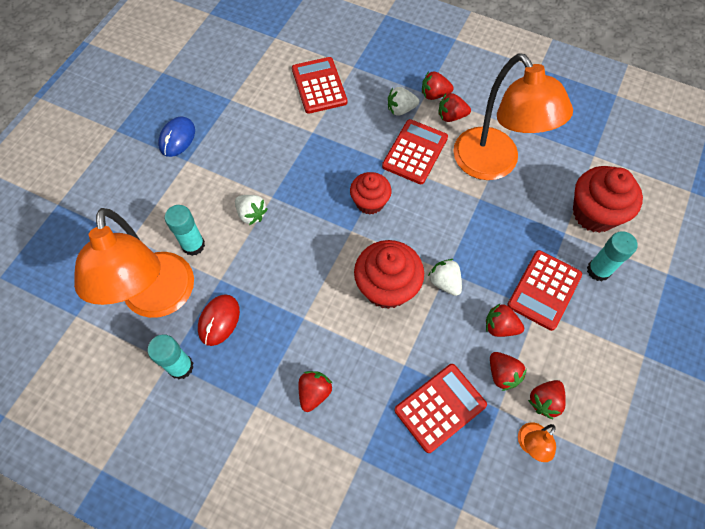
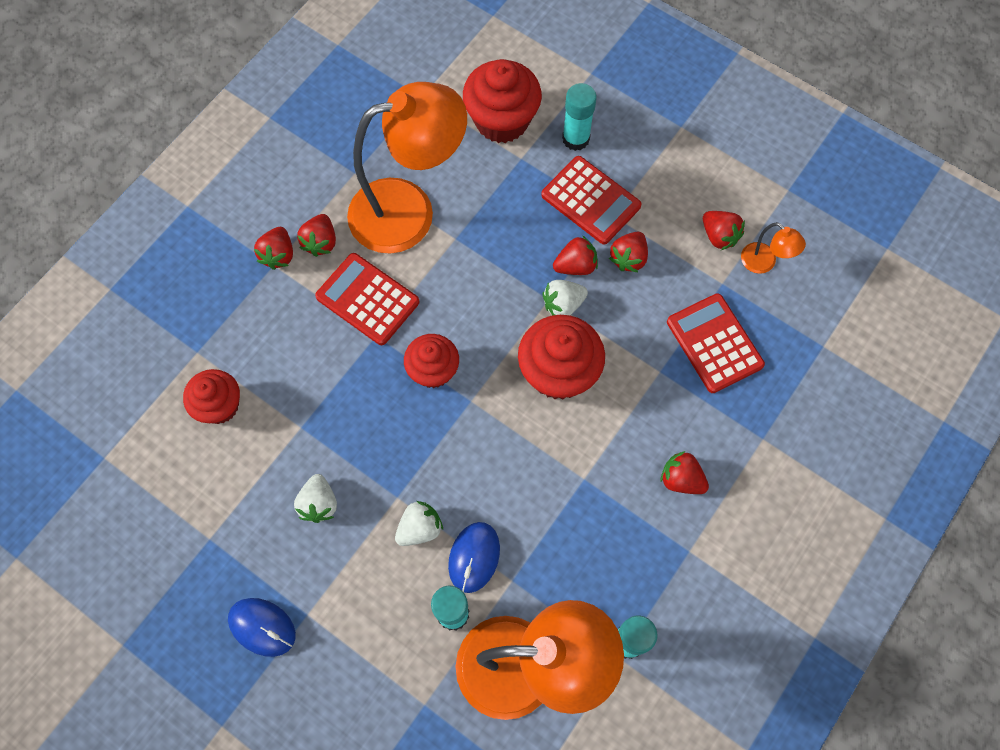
camera: 80 degrees left, 5 degrees up
red mouse [198,294,240,346] -> none
red calculator [292,57,347,114] -> red cupcake [183,369,240,424]
white strawberry [388,87,419,116] -> white strawberry moved to [294,474,337,523]
red strawberry [490,352,527,391] -> red strawberry moved to [553,235,598,275]
none -> blue mouse [448,522,500,593]

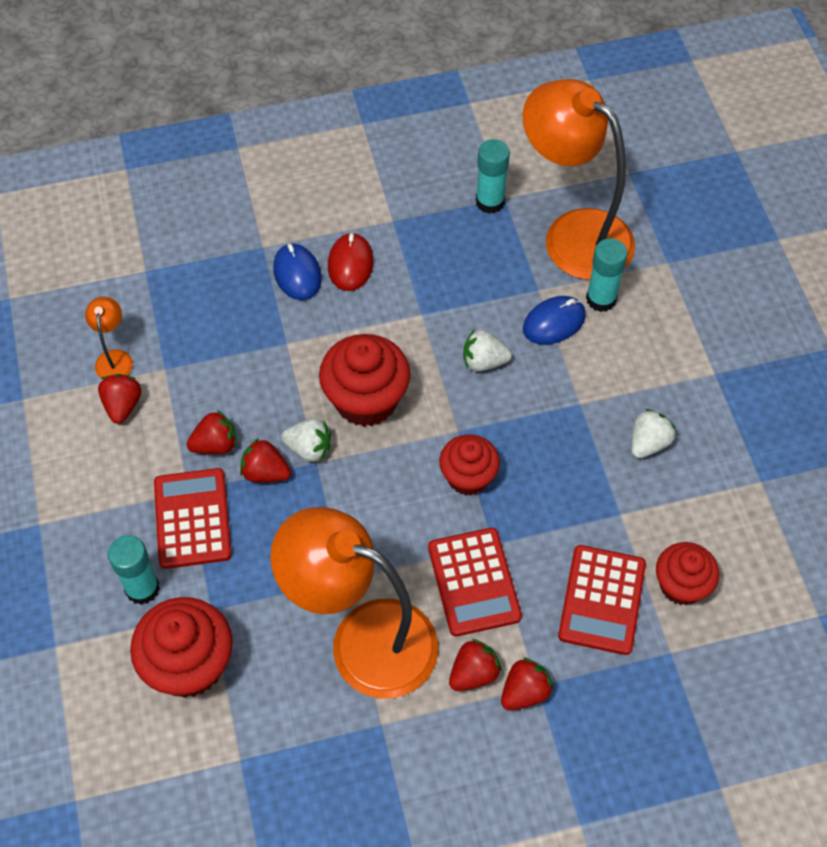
camera: 140 degrees left, 10 degrees down
blue mouse [228,598,296,657] -> blue mouse moved to [273,243,322,300]
white strawberry [395,501,443,546] -> white strawberry moved to [463,330,512,371]
red strawberry [660,451,709,494] -> red mouse [328,232,374,291]
red calculator [667,293,765,393] -> red calculator moved to [558,545,646,655]

